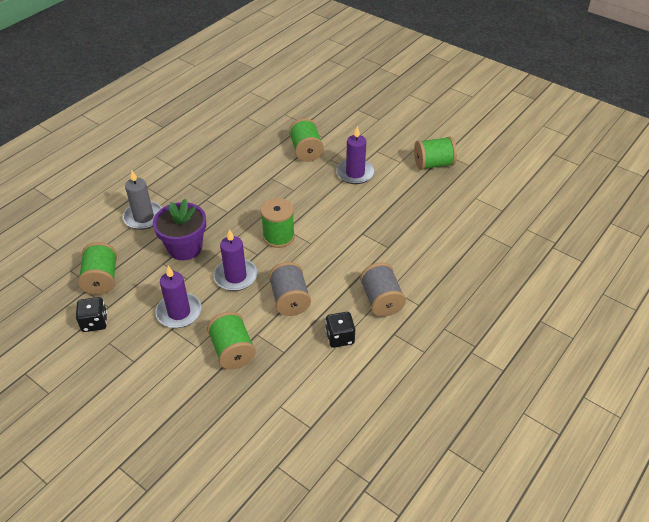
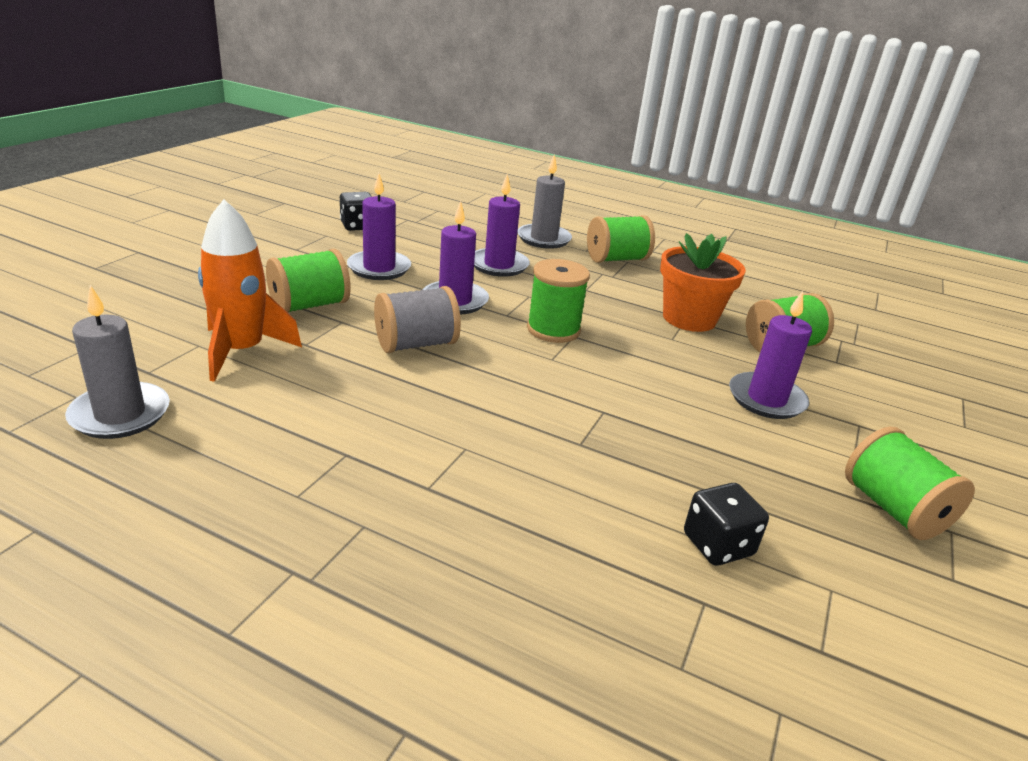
camera: 75 degrees right, 15 degrees down
green spool [78,242,117,295] -> green spool moved to [587,215,655,263]
purple flower pot [153,199,206,260] -> purple candle [474,174,530,277]
black dice [326,312,355,348] -> black dice moved to [684,483,769,566]
grey spool [360,263,406,317] -> none
none -> grey candle [65,285,170,439]
none -> orange rocket [198,200,302,382]
none -> orange flower pot [660,233,746,332]

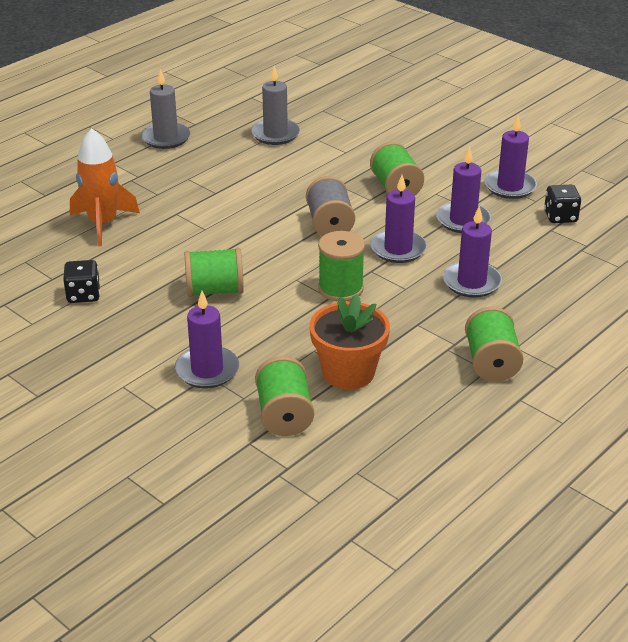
camera: 110 degrees right, 5 degrees up
orange rocket [198,200,302,382] -> orange rocket moved to [70,128,140,246]
grey candle [518,154,572,249] -> grey candle moved to [141,69,190,149]
green spool [845,427,975,540] -> green spool moved to [184,248,244,297]
none -> purple candle [484,116,537,199]

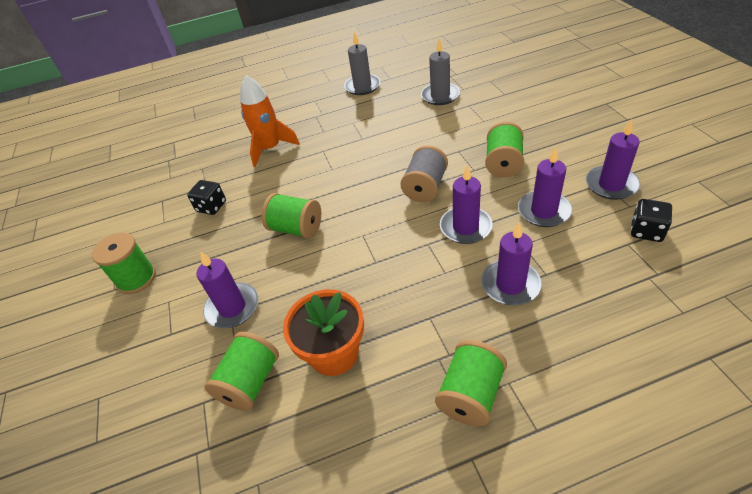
camera: 35 degrees right, 10 degrees up
green spool [318,231,365,301] -> green spool moved to [92,233,156,294]

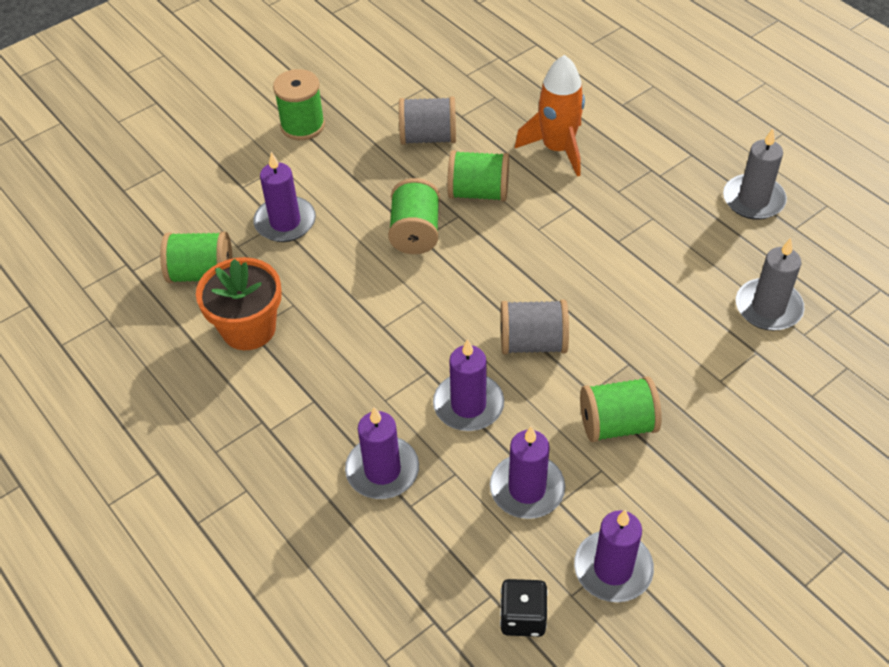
camera: 65 degrees right, 5 degrees up
black dice [187,180,226,215] -> grey spool [399,96,456,145]
green spool [435,340,507,427] -> green spool moved to [447,150,509,201]

